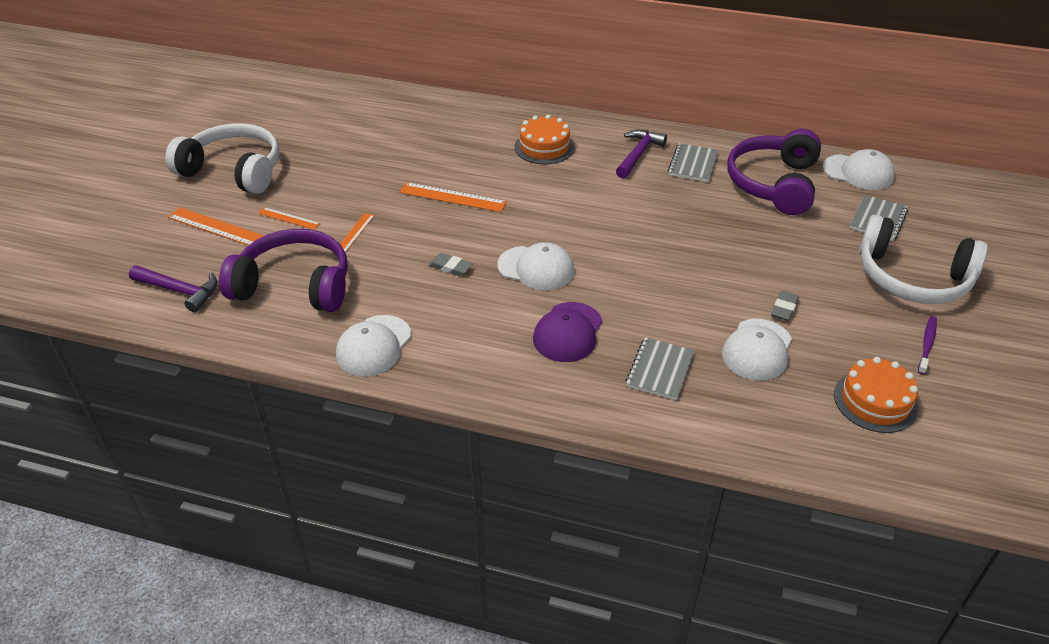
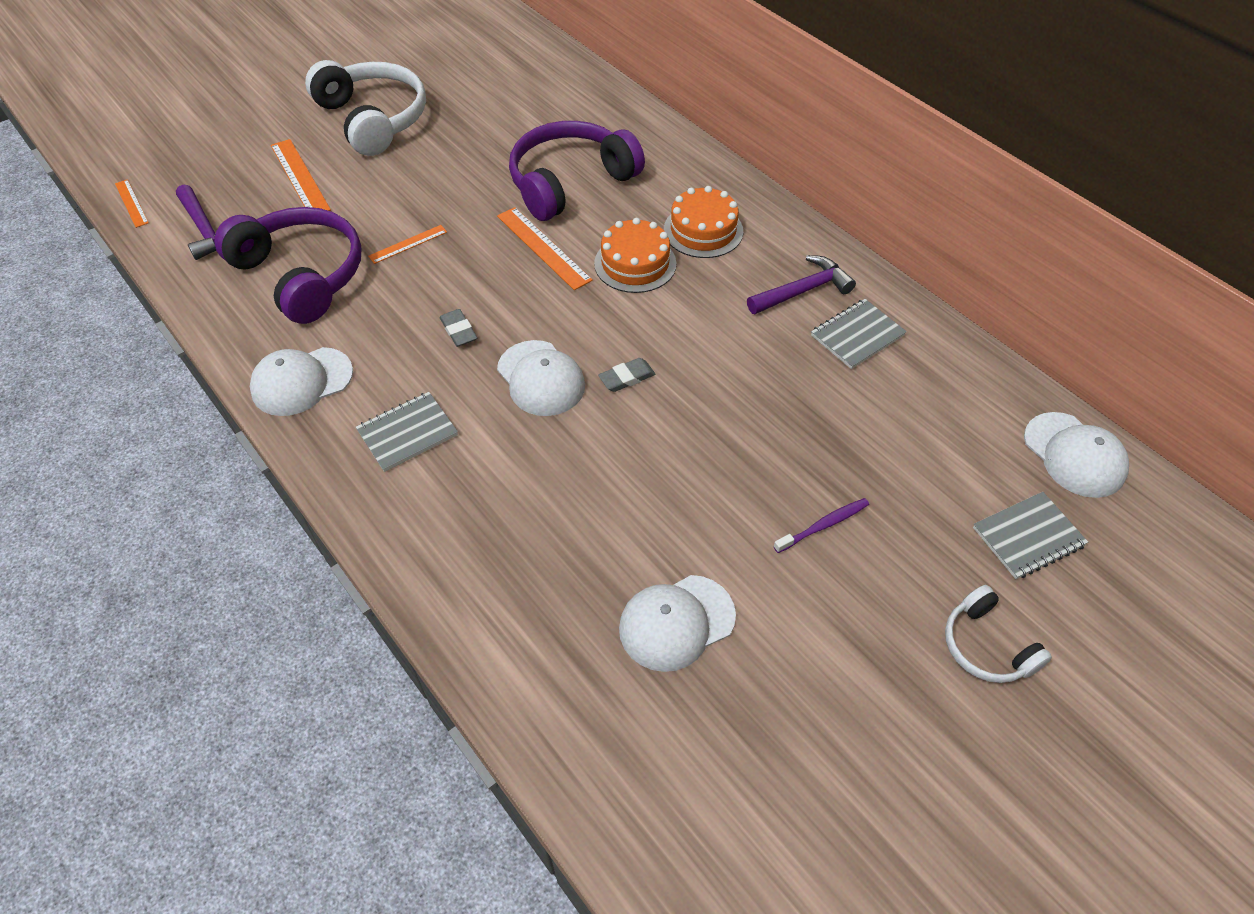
camera: 35 degrees right, 10 degrees up
orange ruler [258,207,320,230] -> orange ruler moved to [115,179,149,228]
purple cap [533,302,602,362] -> none
grey notebook [626,337,694,400] -> grey notebook moved to [356,392,458,472]
purple headphones [727,129,821,215] -> purple headphones moved to [509,121,645,221]
grey eraser [771,291,799,321] -> grey eraser moved to [598,358,656,392]
orange cake [834,357,918,433] -> orange cake moved to [594,218,676,293]
white headphones [859,215,988,304] -> white headphones [945,585,1052,683], size x0.53
purple toothbrush [918,316,937,375] -> purple toothbrush moved to [773,498,869,553]

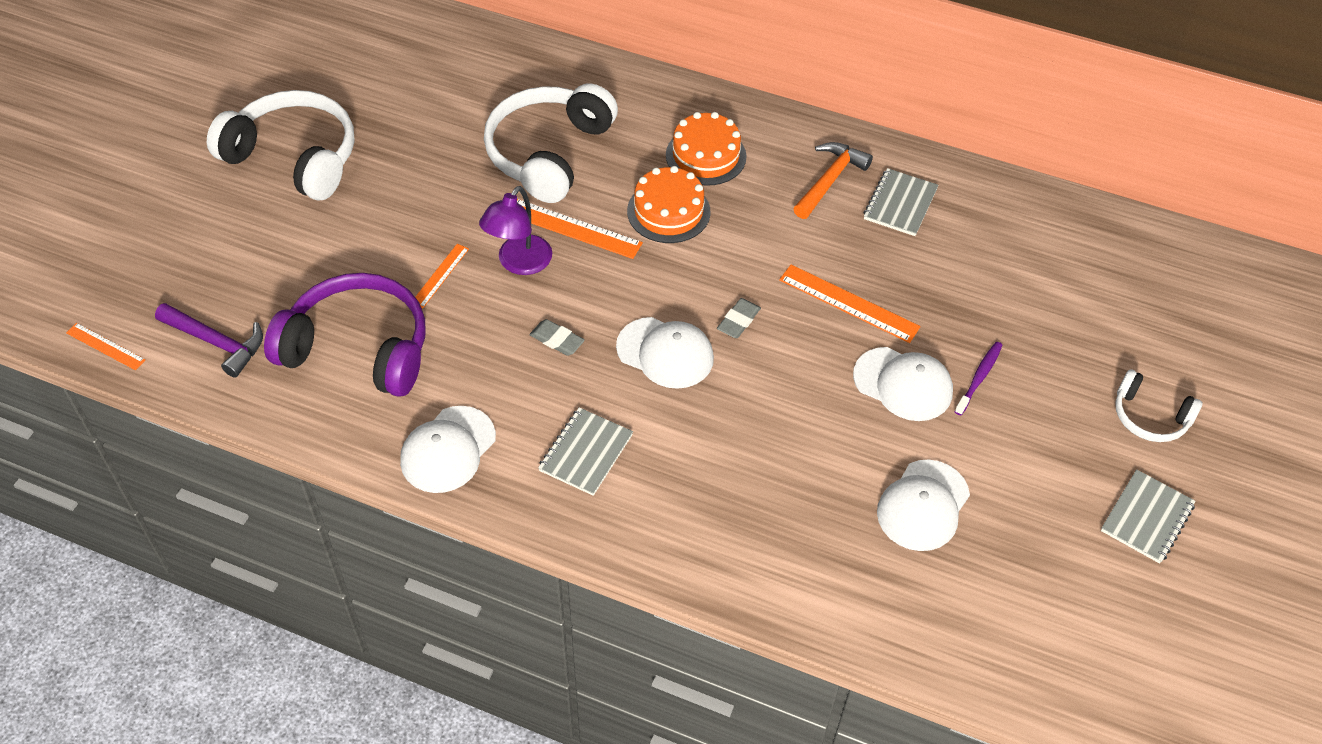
camera: 30 degrees left, 0 degrees up
orange ruler [271,139,331,211] -> orange ruler moved to [779,265,921,343]
purple headphones [509,121,645,221] -> white headphones [484,83,618,203]
purple hammer [747,255,856,314] -> orange hammer [793,142,873,219]
grey notebook [973,492,1088,579] -> grey notebook moved to [1101,469,1196,564]
white cap [1024,412,1129,498] -> white cap moved to [853,347,953,421]
none -> purple lamp [479,186,552,275]

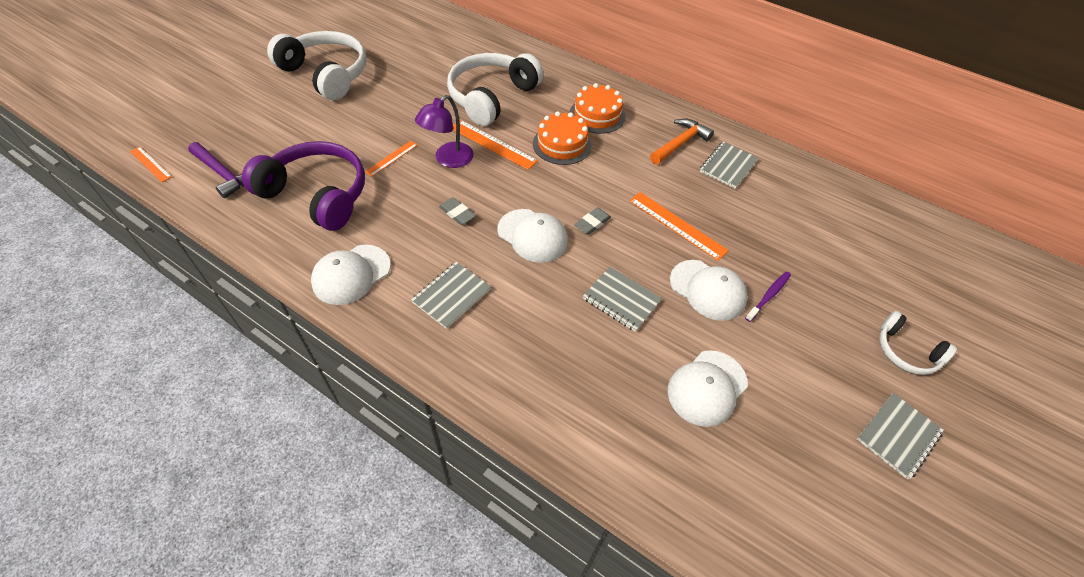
camera: 10 degrees right, 0 degrees up
none -> grey notebook [583,267,662,332]

